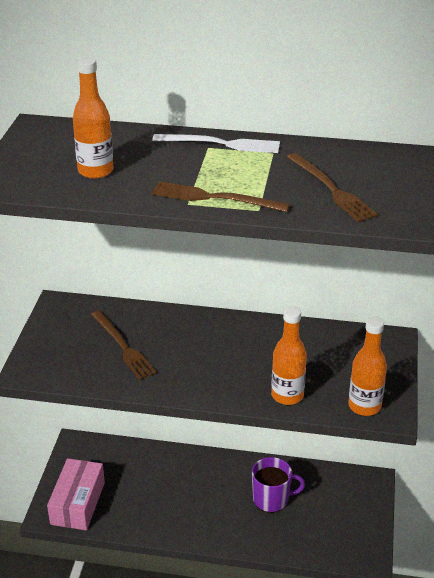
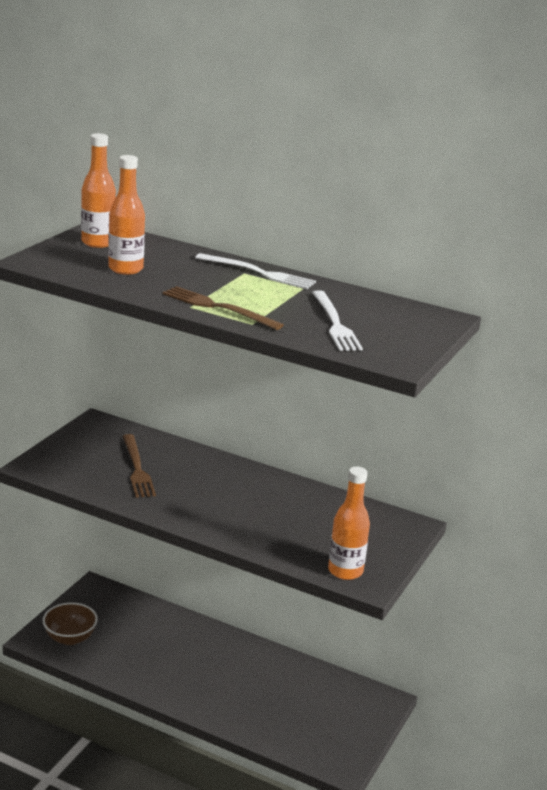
camera: 15 degrees right, 10 degrees down
pink box [47,458,105,530] -> brown bowl [43,602,98,645]
purple mug [252,457,305,513] -> none
orange bottle [271,306,307,405] -> orange bottle moved to [81,133,116,248]
brown fork [287,153,378,222] -> white fork [312,290,363,351]

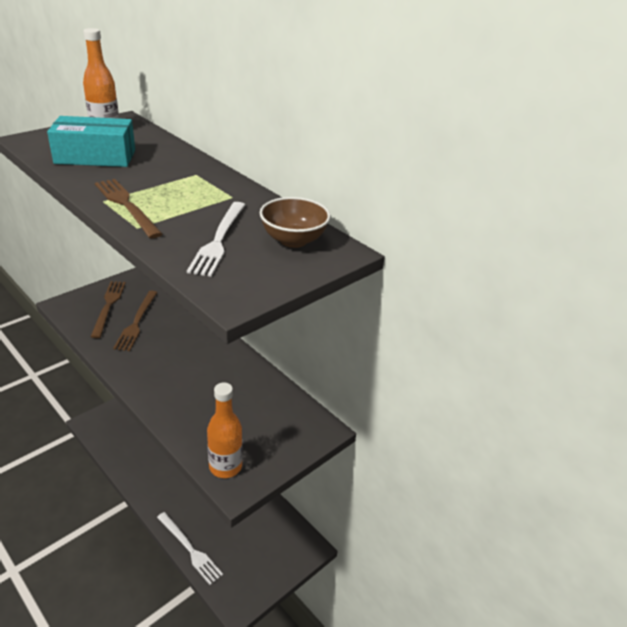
camera: 20 degrees right, 10 degrees up
brown bowl [43,602,98,645] -> brown bowl moved to [259,197,331,248]
orange bottle [108,155,145,275] -> turquoise box [47,116,135,167]
white fork [195,253,316,289] -> white fork moved to [157,512,223,585]
none -> brown fork [91,281,126,338]

